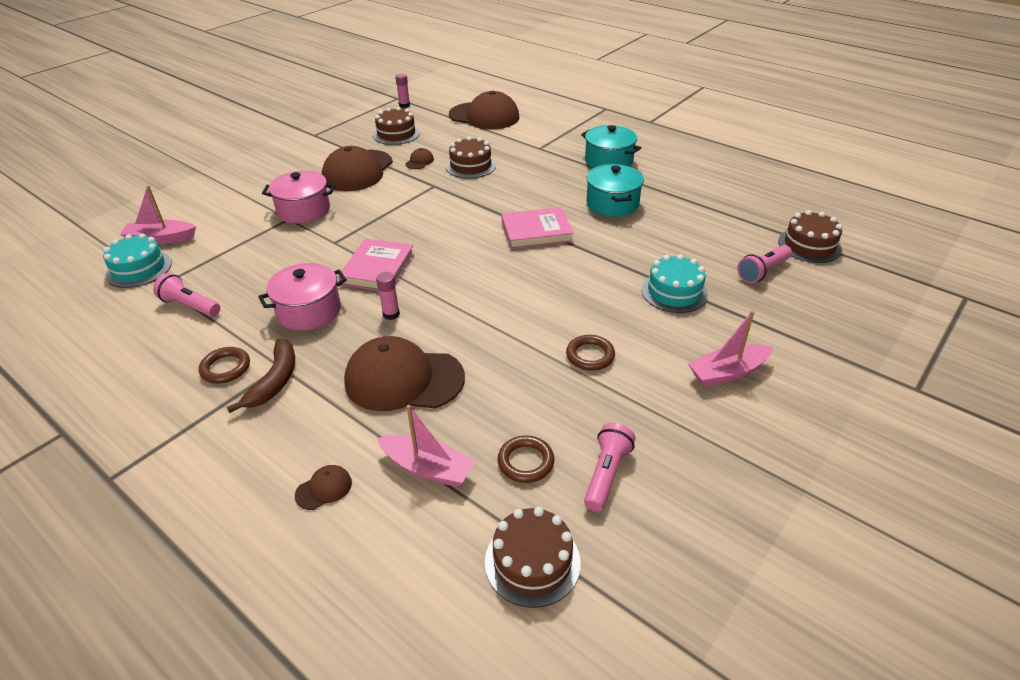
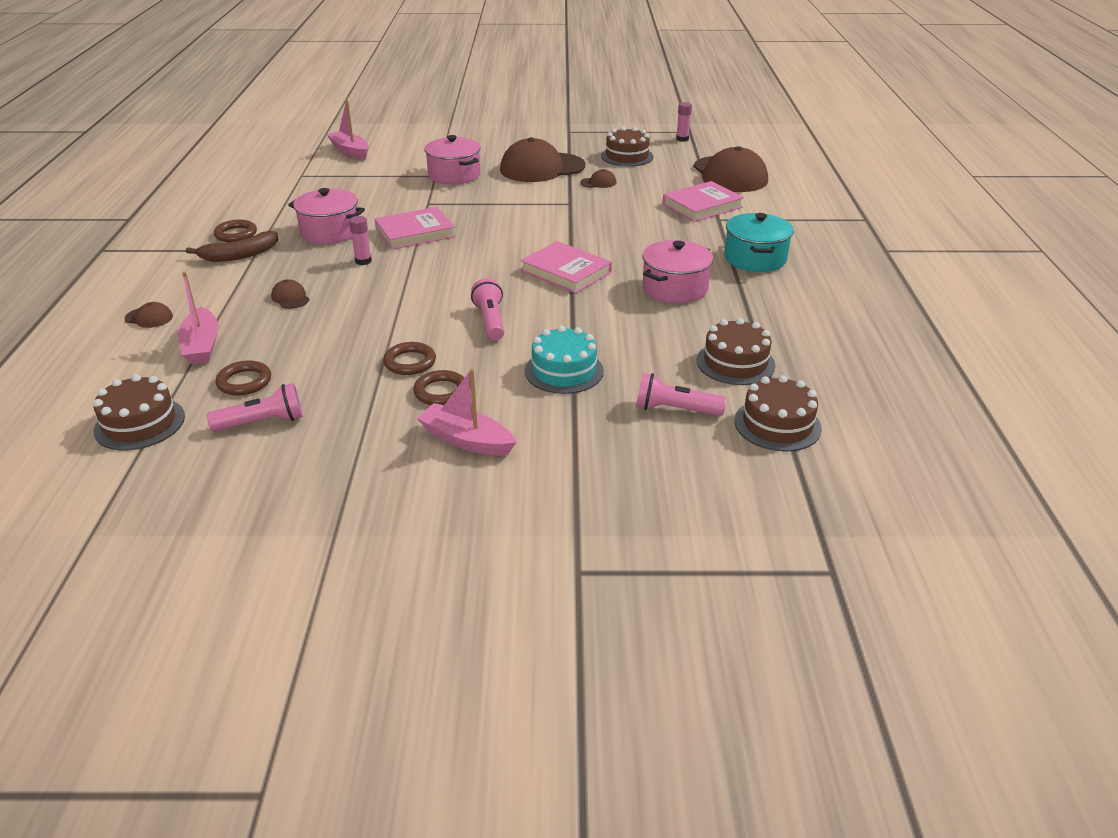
camera: 50 degrees right, 5 degrees down
turquoise cake [103,233,172,288] -> none
pink flashlight [153,273,220,317] -> pink flashlight moved to [471,278,504,340]
brown cap [344,336,465,411] -> brown cap [271,279,310,309], size x0.41
brown cake [446,136,496,179] -> brown cake moved to [696,318,775,385]
turquoise pot [586,164,644,217] -> pink pot [642,240,714,303]
none -> brown ring [413,370,465,405]
none -> pink book [663,181,744,222]

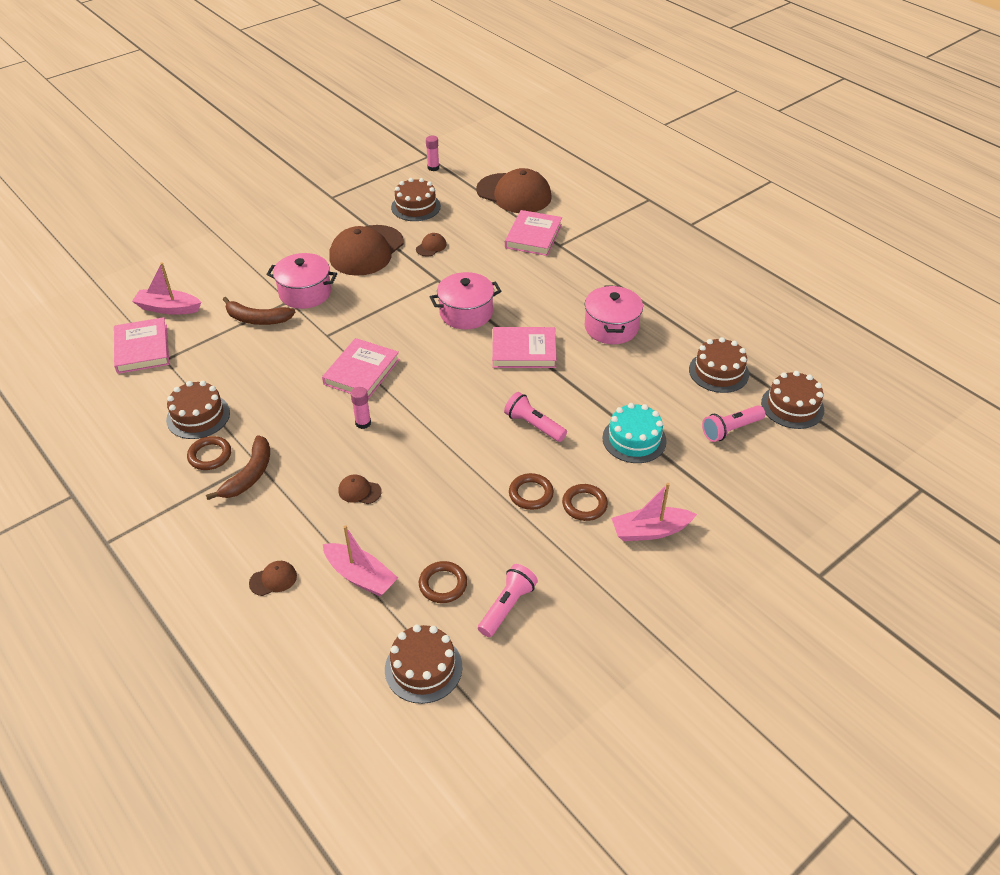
camera: 40 degrees left, 10 degrees up
pink pot [288,188,365,244] -> pink pot moved to [430,272,501,330]
turquoise pot [724,213,794,272] -> none
none -> pink book [114,317,169,374]
none -> brown cake [166,381,230,439]
none -> brown banana [223,297,295,325]

